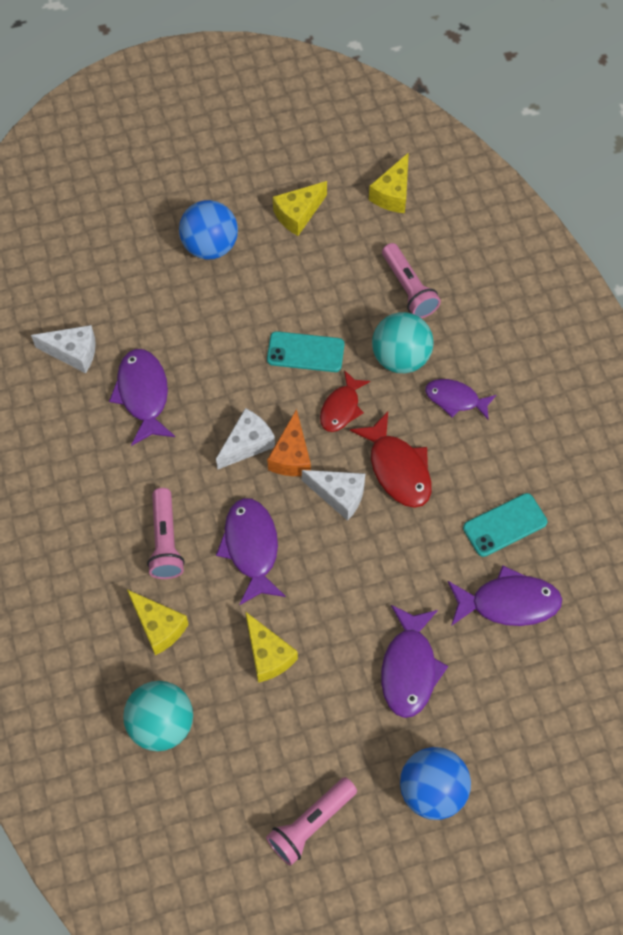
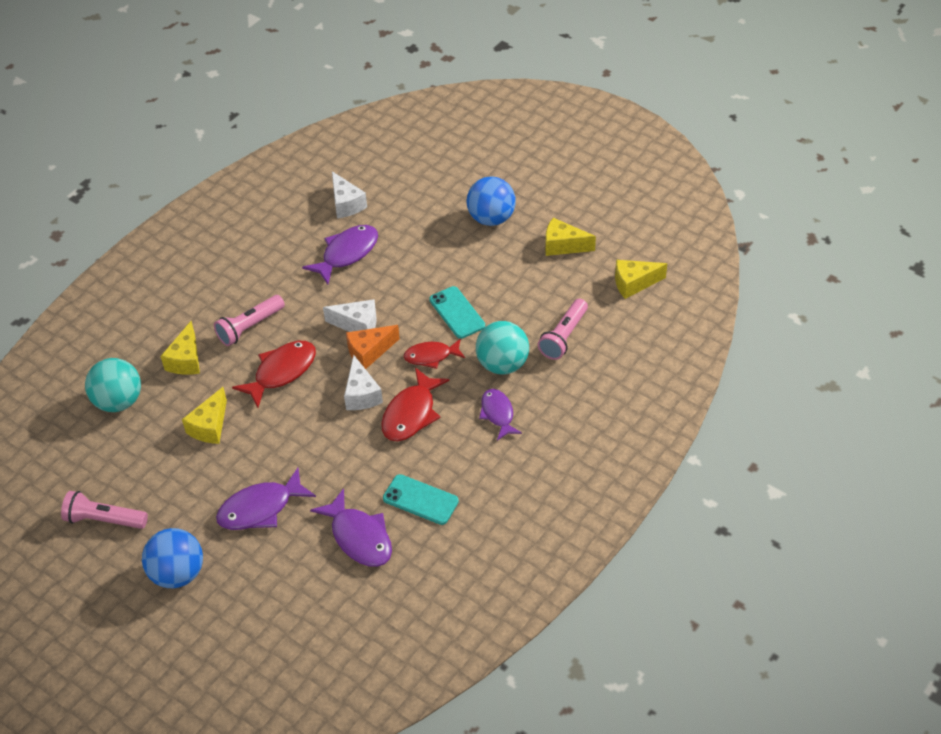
camera: 55 degrees right, 15 degrees down
purple fish [216,498,286,605] -> red fish [232,341,316,408]

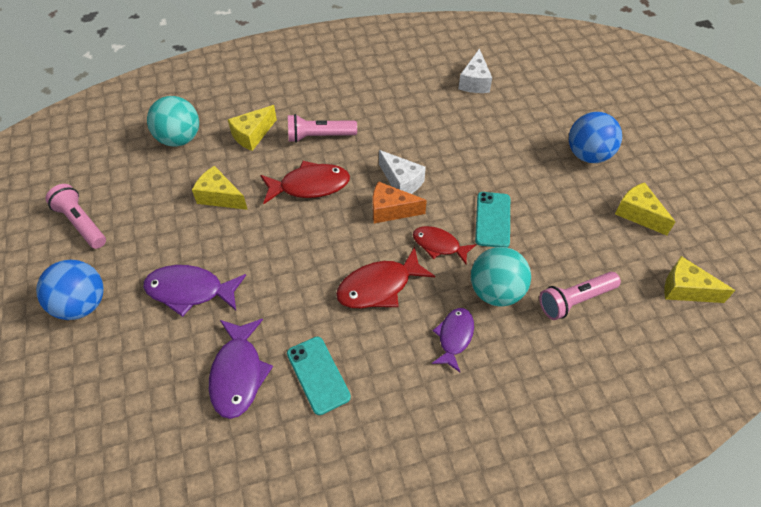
camera: 35 degrees right, 5 degrees up
yellow cheese [182,387,227,444] -> yellow cheese turned 60 degrees clockwise [192,166,248,210]
purple fish [302,225,378,285] -> none
white cheese [344,355,383,410] -> none

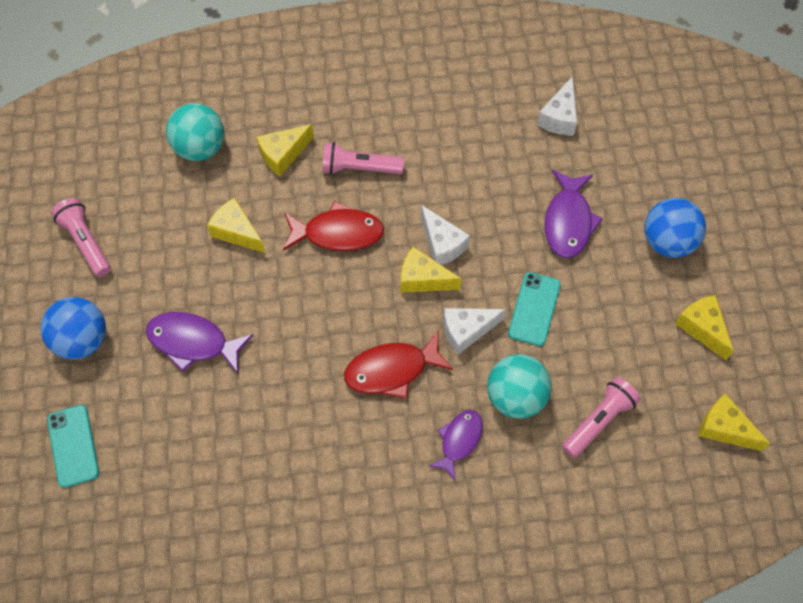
camera: 10 degrees right, 10 degrees up
purple fish [209,319,273,419] -> purple fish moved to [545,170,603,258]
turquoise phone [287,337,351,415] -> turquoise phone moved to [47,405,99,488]
orange cheese [372,181,427,223] -> yellow cheese [401,247,462,293]
red fish [413,226,476,264] -> white cheese [443,308,506,355]
pink flashlight [539,272,621,320] -> pink flashlight turned 150 degrees clockwise [562,377,641,458]

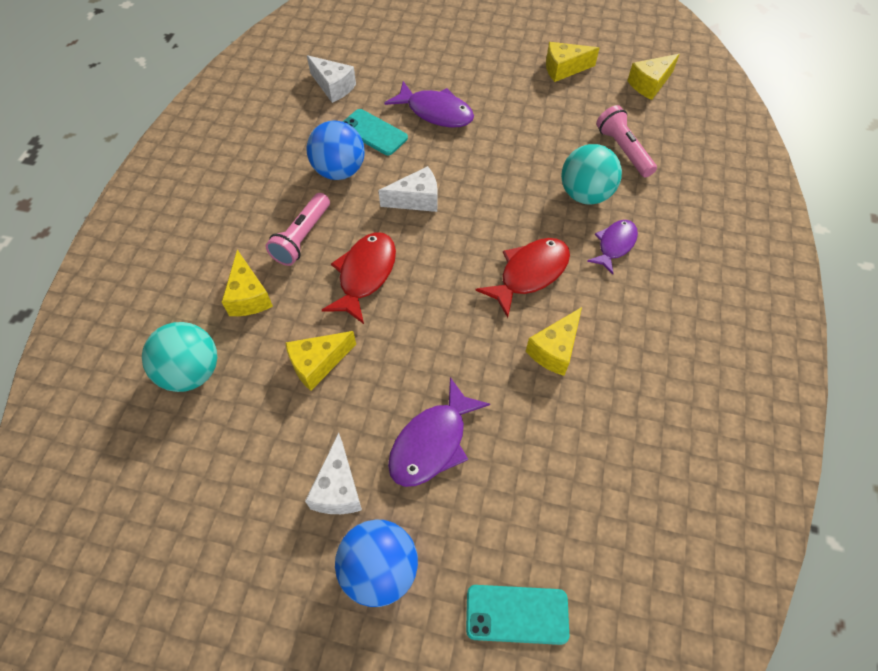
camera: 70 degrees left, 5 degrees down
pink flashlight [51,198,111,277] -> none
red fish [344,331,453,398] -> red fish turned 135 degrees counterclockwise [475,238,570,318]
yellow cheese [401,247,462,293] -> yellow cheese moved to [526,307,582,376]
purple fish [429,410,483,481] -> purple fish turned 75 degrees clockwise [587,220,638,274]
white cheese [443,308,506,355] -> white cheese moved to [305,433,362,514]
turquoise phone [508,272,561,346] -> turquoise phone moved to [343,109,408,155]
blue ball [644,198,706,258] -> blue ball moved to [307,120,365,180]

